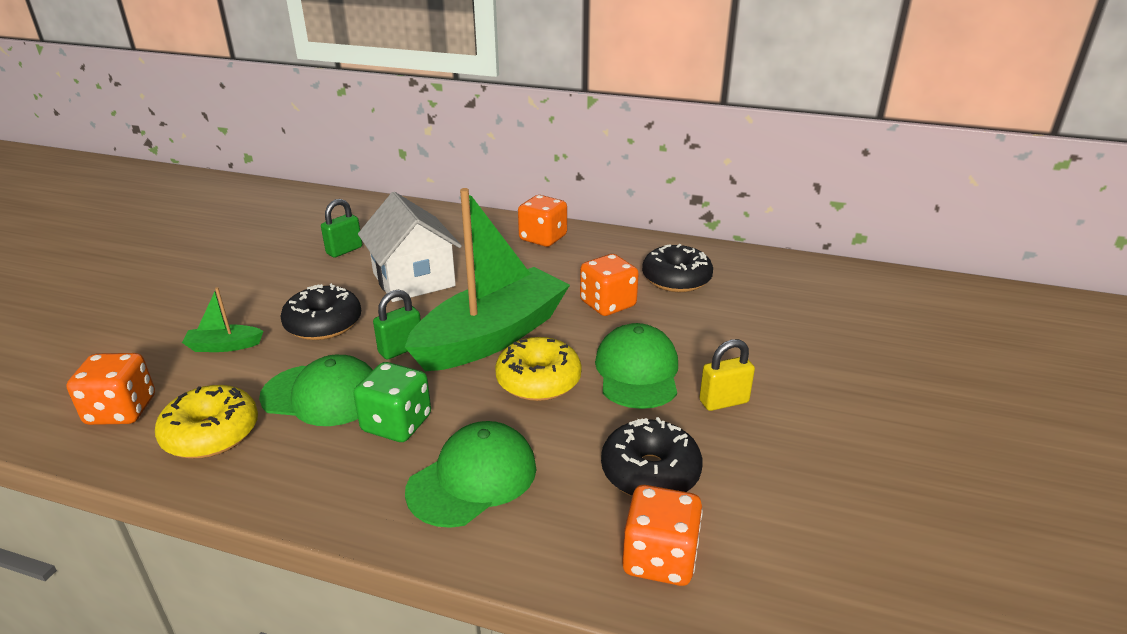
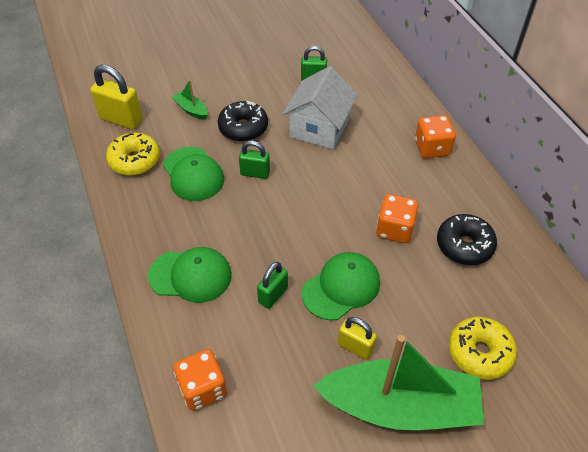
camera: 50 degrees right, 20 degrees up
orange dice [66,353,155,425] -> yellow padlock [90,65,143,130]
green dice [353,362,431,442] -> none
green boat [405,188,570,371] -> green boat moved to [313,335,484,430]
yellow donut [495,337,582,401] -> yellow donut moved to [449,317,517,380]
black donut [601,417,703,496] -> none
none -> green padlock [257,262,288,309]

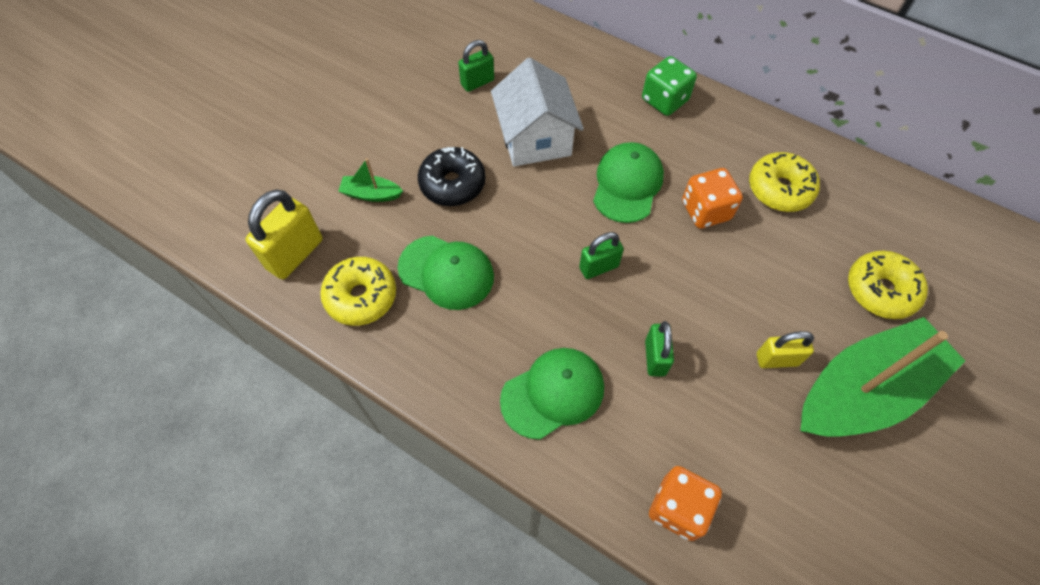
camera: 35 degrees left, 10 degrees up
yellow padlock [90,65,143,130] -> yellow padlock turned 45 degrees counterclockwise [246,189,323,279]
green padlock [239,141,270,179] -> green padlock moved to [579,232,624,279]
green cap [302,252,380,320] -> green cap moved to [593,142,664,223]
orange dice [415,115,456,158] -> green dice [642,56,697,116]
black donut [437,214,497,265] -> yellow donut [749,152,820,212]

